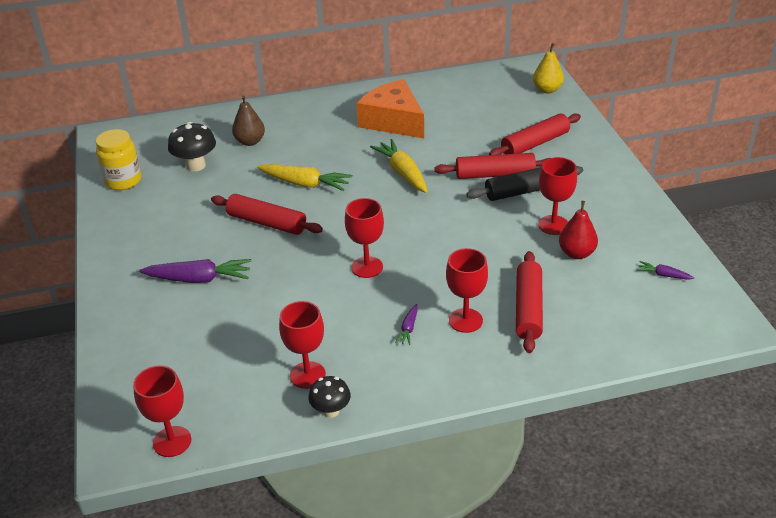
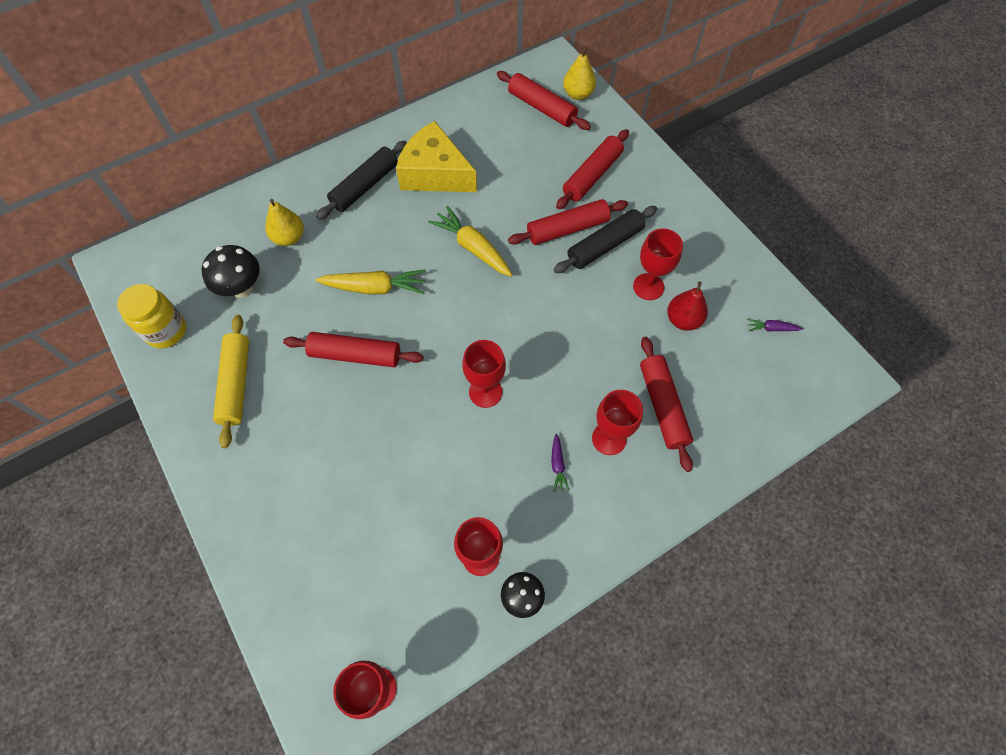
camera: 20 degrees left, 25 degrees up
purple carrot [139,259,252,283] -> none
brown pear [232,96,265,146] -> yellow pear [265,199,304,246]
orange cheese [356,79,424,138] -> yellow cheese [396,121,477,192]
none -> yellow rolling pin [213,315,249,448]
none -> black rolling pin [316,140,407,220]
none -> red rolling pin [497,71,591,130]

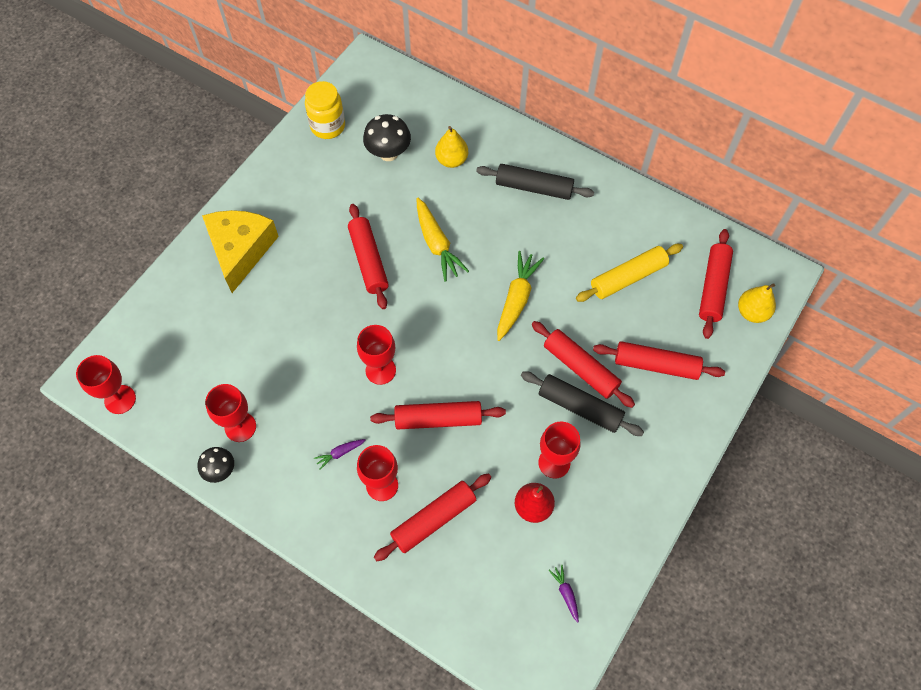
camera: 65 degrees right, 0 degrees up
yellow rolling pin [213,315,249,448] -> yellow rolling pin moved to [576,244,683,302]
yellow cheese [396,121,477,192] -> yellow cheese moved to [202,210,279,293]
none -> red rolling pin [370,401,506,429]

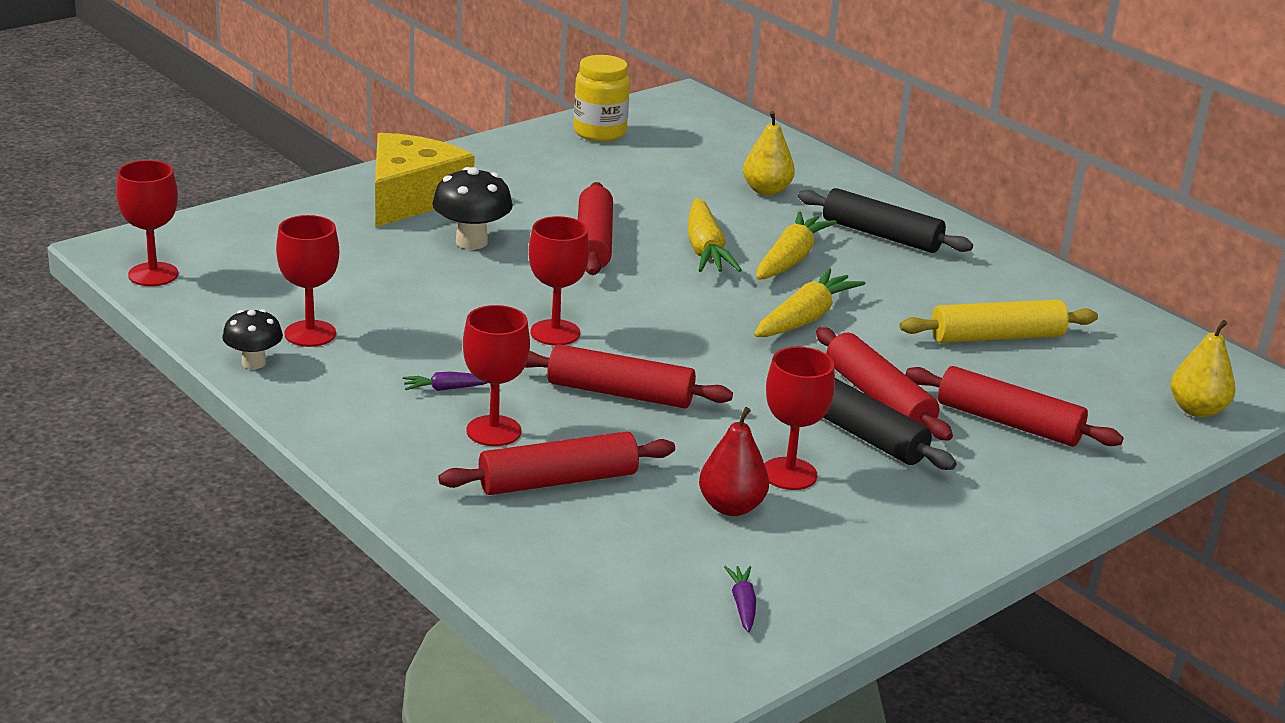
camera: 15 degrees right, 35 degrees down
black mushroom [363,114,411,161] -> black mushroom moved to [432,167,513,249]
red rolling pin [699,229,733,339] -> none
none -> yellow carrot [756,211,837,280]

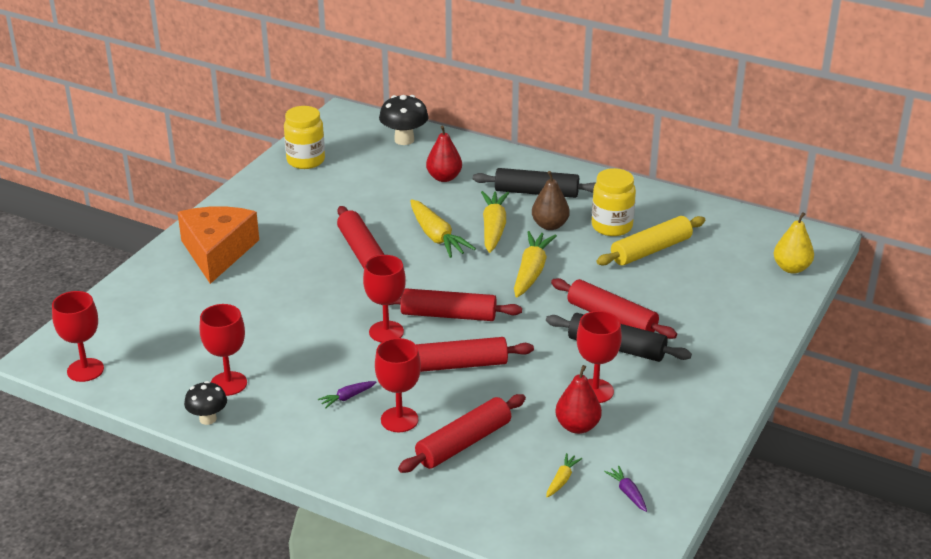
camera: 20 degrees left, 5 degrees up
yellow cheese [375,133,475,227] -> orange cheese [177,206,259,284]
black mushroom [432,167,513,249] -> black mushroom moved to [379,95,429,145]
yellow pear [743,111,795,196] -> red pear [426,126,462,182]
red rolling pin [905,366,1124,447] -> red rolling pin moved to [389,288,522,321]
none -> brown pear [532,171,570,230]
none -> yellow carrot [546,453,582,498]
none -> yellow jar [592,168,636,236]

